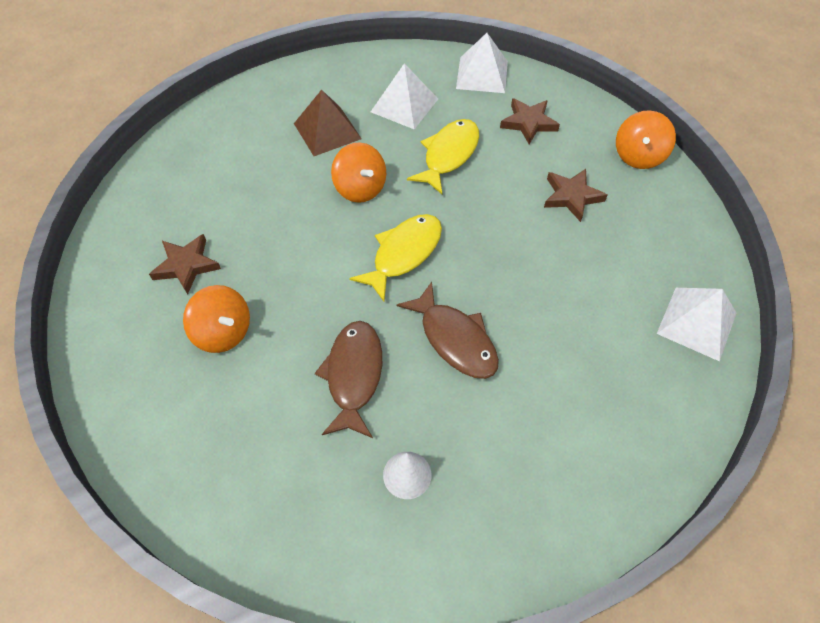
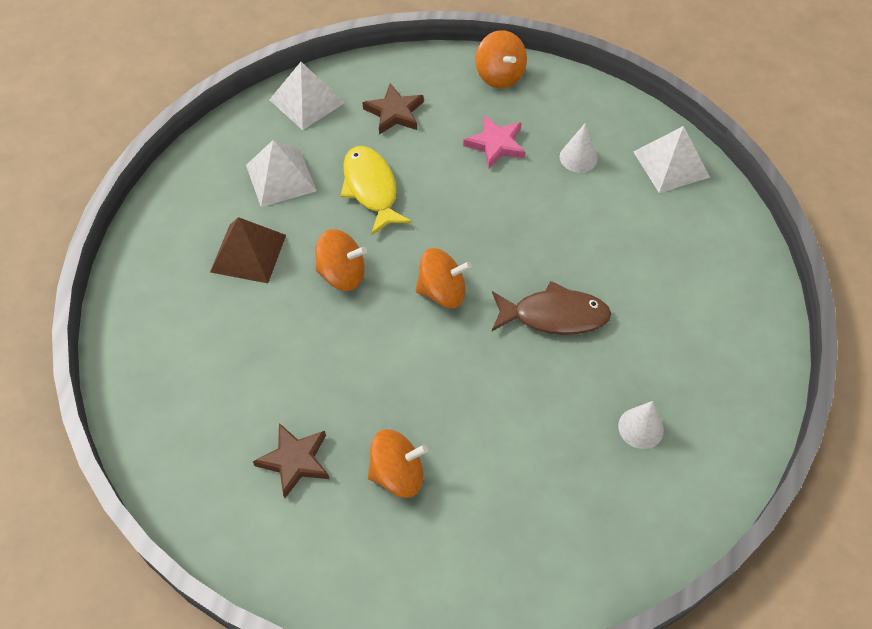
camera: 50 degrees left, 0 degrees up
brown fish [315,321,382,438] -> none
yellow fish [349,214,442,302] -> orange spinning top [415,248,472,308]
brown star [544,169,608,222] -> pink star [463,115,525,169]
none -> white cone [560,123,598,173]

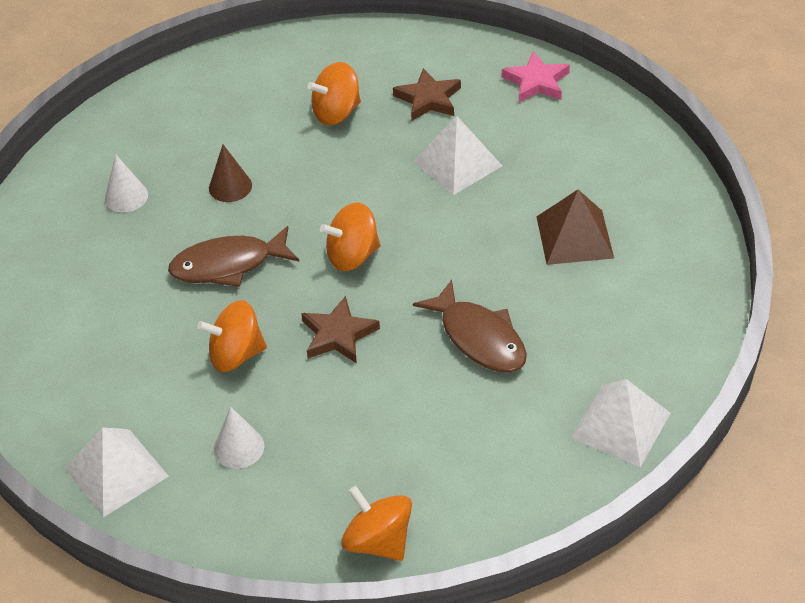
camera: 165 degrees right, 10 degrees down
white pyramid [246,140,317,207] -> white pyramid moved to [413,116,502,195]
orange spinning top [315,229,367,291] -> orange spinning top moved to [197,300,267,372]
yellow fish [340,146,412,235] -> brown fish [413,279,527,372]
brown star [362,83,424,135] -> brown star moved to [301,296,380,363]
pink star [463,115,525,169] -> pink star moved to [502,51,570,102]
none -> brown cone [209,145,252,202]

